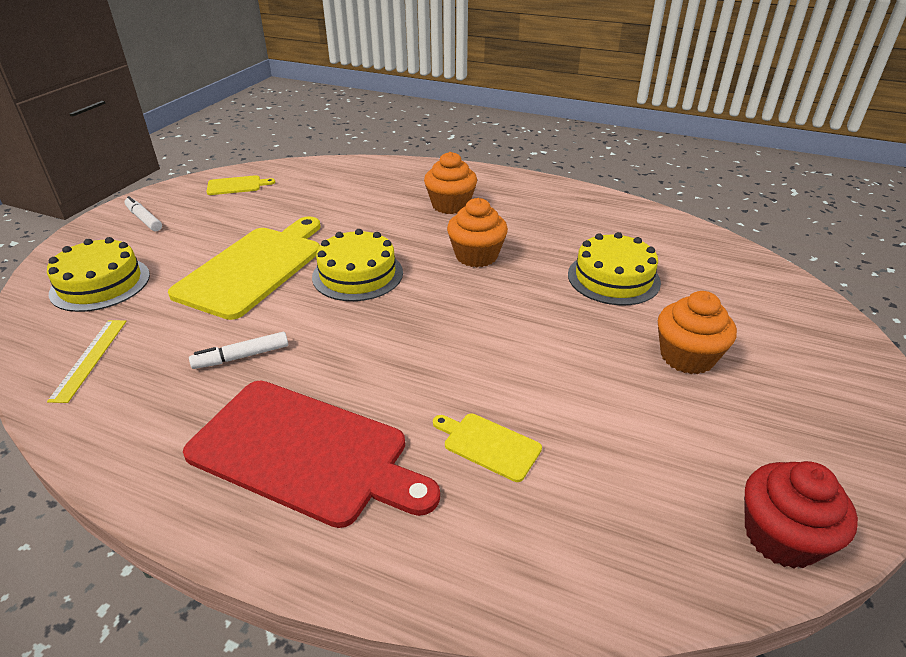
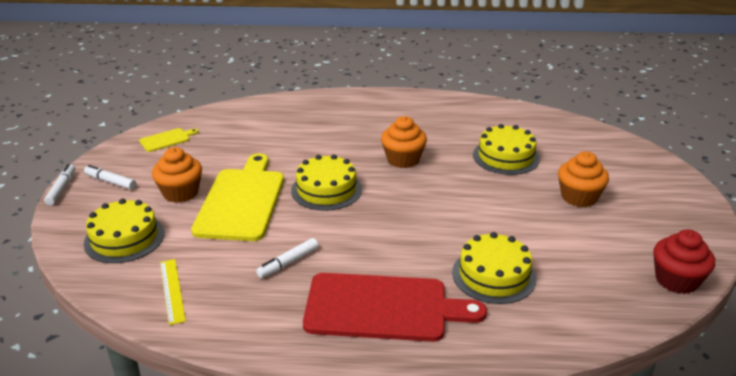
camera: 20 degrees left, 5 degrees down
orange cupcake [424,152,477,214] -> orange cupcake moved to [152,147,202,203]
yellow cutting board [433,413,542,482] -> yellow cake [452,232,536,304]
none -> white marker [44,164,75,206]

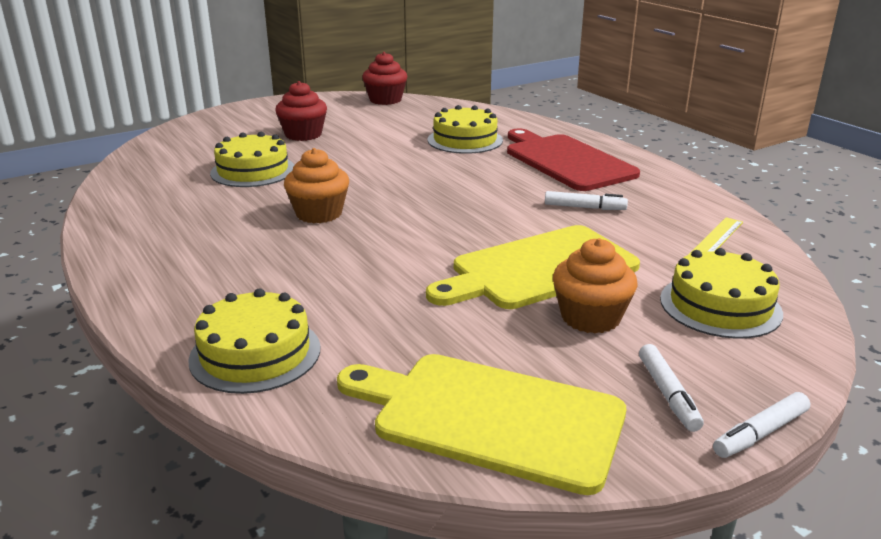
camera: 125 degrees left, 5 degrees down
yellow cutting board [139,128,199,152] -> yellow cutting board [337,354,626,495], size x2.24
yellow cake [291,154,362,211] -> yellow cake moved to [188,288,320,394]
orange cupcake [558,151,609,207] -> red cupcake [275,81,327,141]

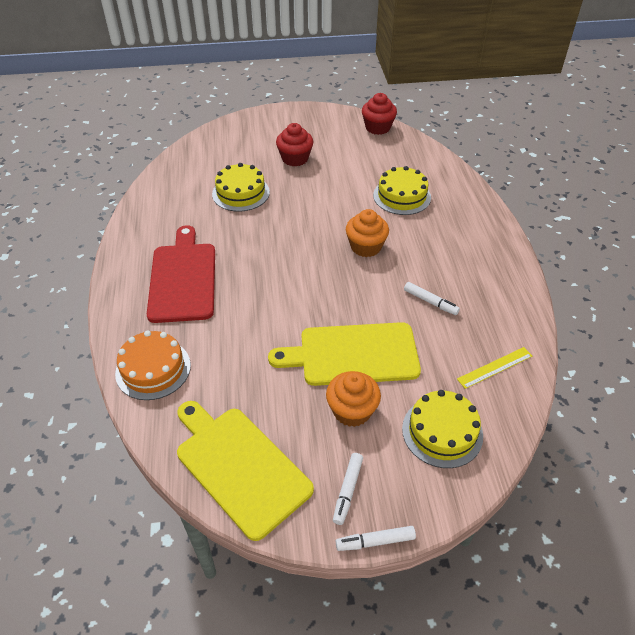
camera: 25 degrees right, 20 degrees up
yellow cake [188,288,320,394] -> orange cake [115,331,191,400]
orange cupcake [284,148,349,223] -> orange cupcake moved to [346,209,389,257]
red cutting board [507,128,640,191] -> red cutting board moved to [147,225,215,323]

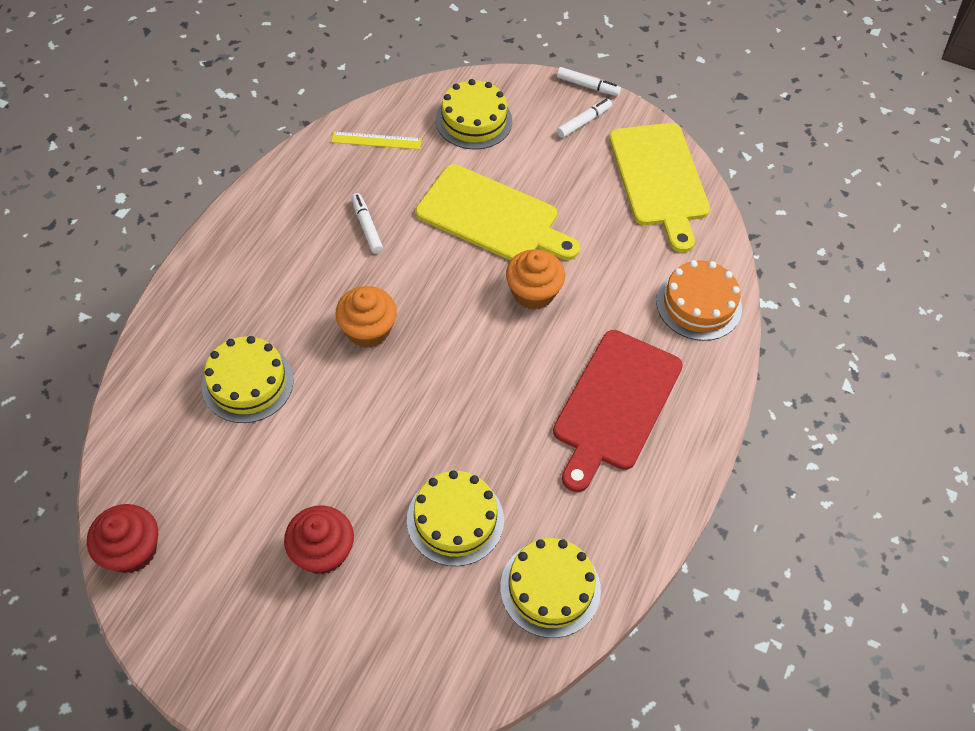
camera: 150 degrees left, 10 degrees up
orange cupcake [326,371,381,427] -> orange cupcake moved to [506,249,565,310]
none -> yellow cake [500,538,601,638]

